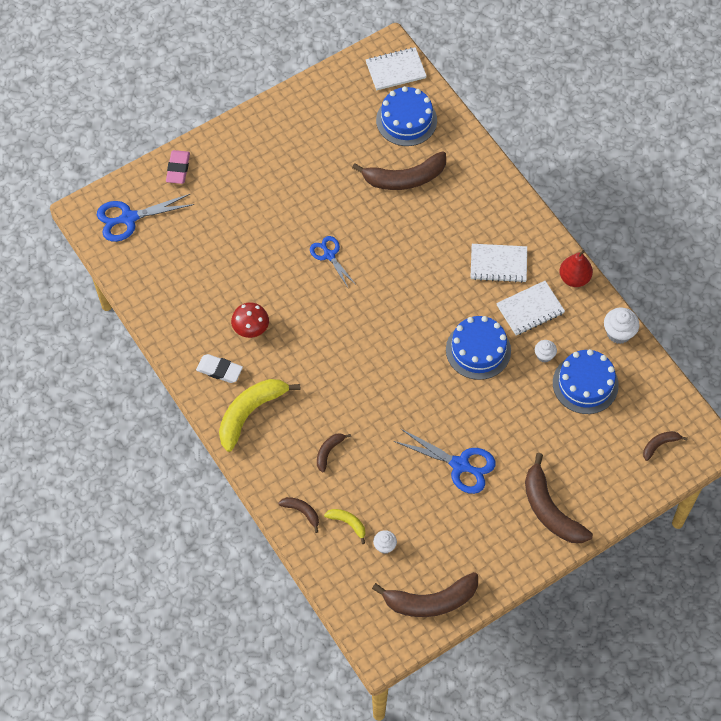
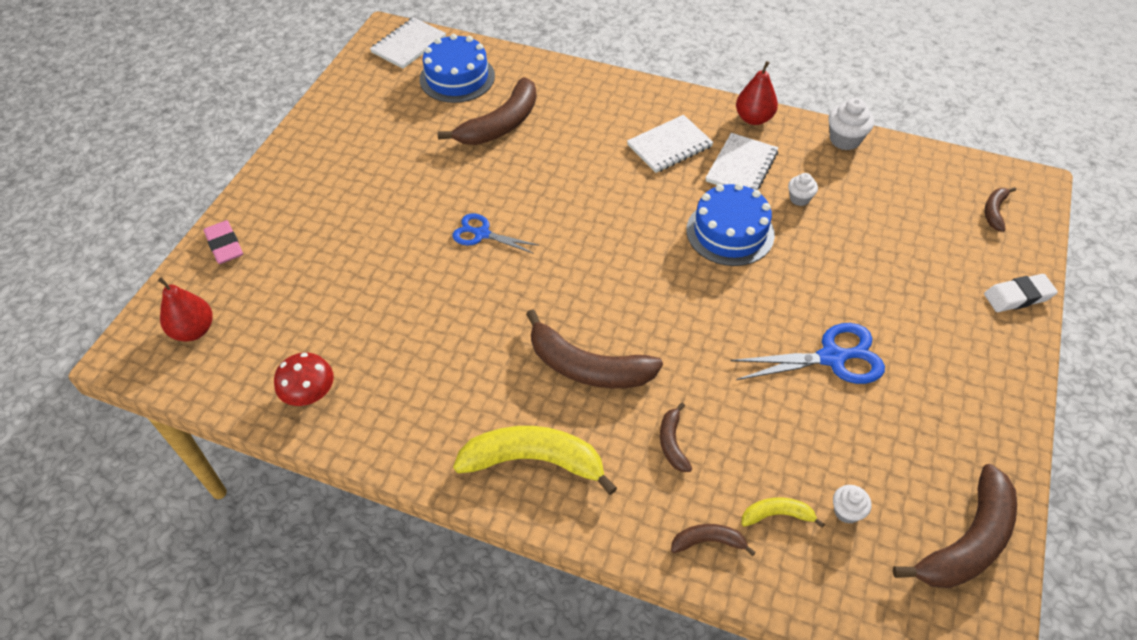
camera: 35 degrees left, 10 degrees down
blue scissors [97,194,194,242] -> red pear [158,277,213,342]
white eraser [196,354,243,383] -> white eraser moved to [984,274,1058,312]
yellow banana [219,379,300,452] -> yellow banana turned 90 degrees clockwise [453,426,617,495]
red mushroom [231,302,269,338] -> red mushroom moved to [274,353,334,406]
brown banana [525,453,593,543] -> brown banana moved to [526,309,663,388]
blue cake [553,349,619,414] -> none

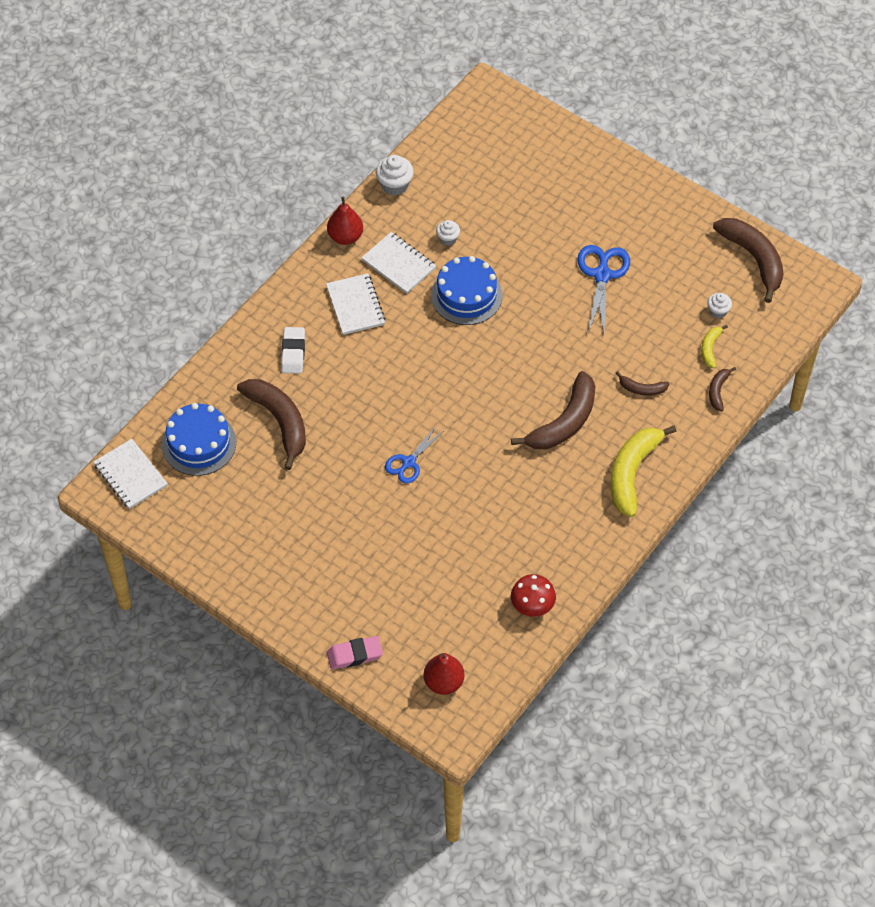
camera: 75 degrees left, 5 degrees up
white eraser [984,274,1058,312] -> white eraser moved to [281,327,305,374]
brown banana [985,187,1016,232] -> none

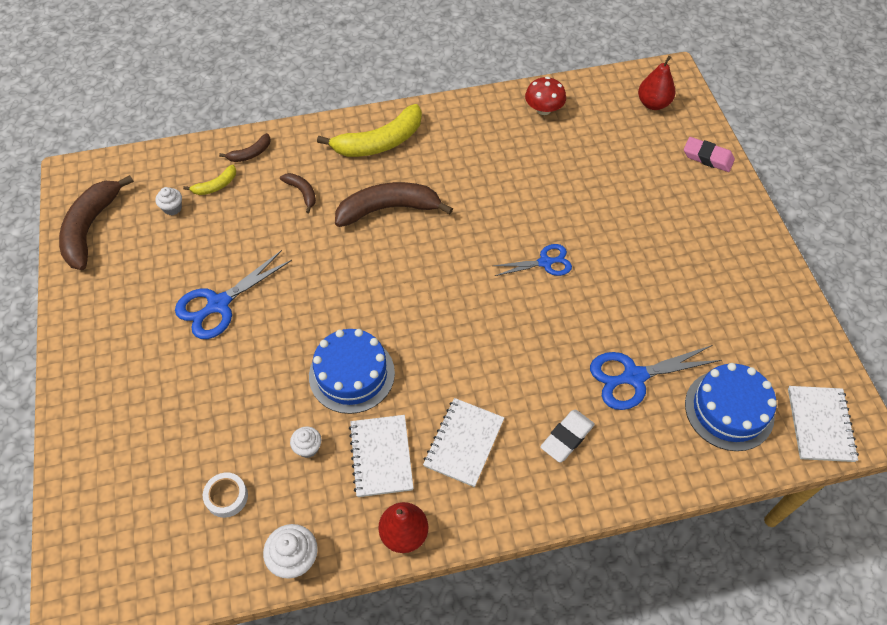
camera: 140 degrees left, 0 degrees up
brown banana [237,379,306,470] -> blue scissors [590,345,721,410]
none -> white tape [203,473,248,518]

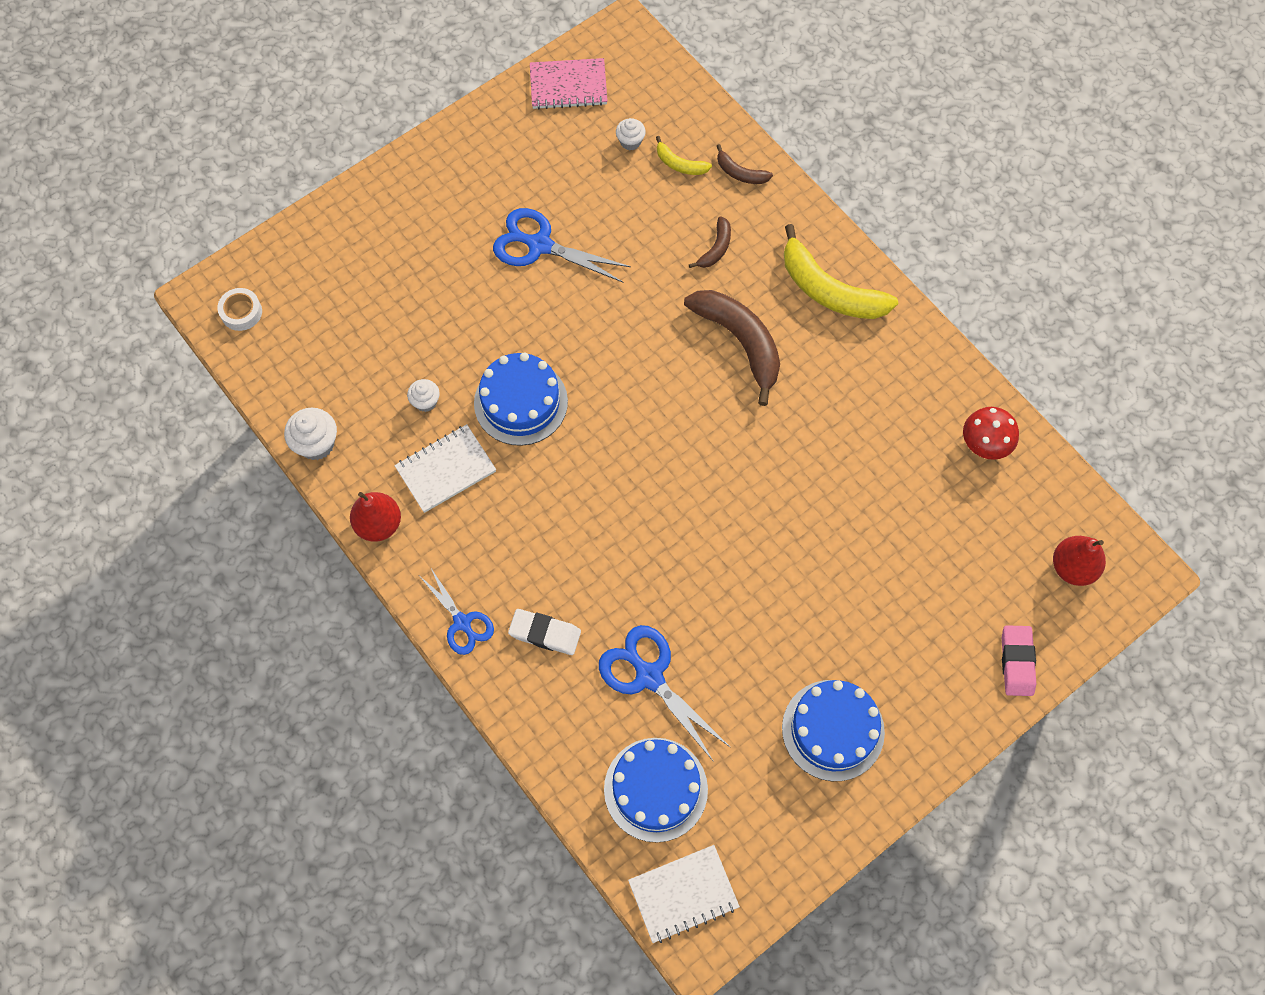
camera: 65 degrees right, 10 degrees up
brown banana [59,175,134,270] -> pink notebook [530,58,608,109]
white tape [203,473,248,518] -> white tape moved to [217,288,262,331]
white notebook [423,398,504,487] -> none
blue scissors [494,244,572,276] -> blue scissors moved to [421,568,494,655]
none -> blue cake [782,680,885,781]

